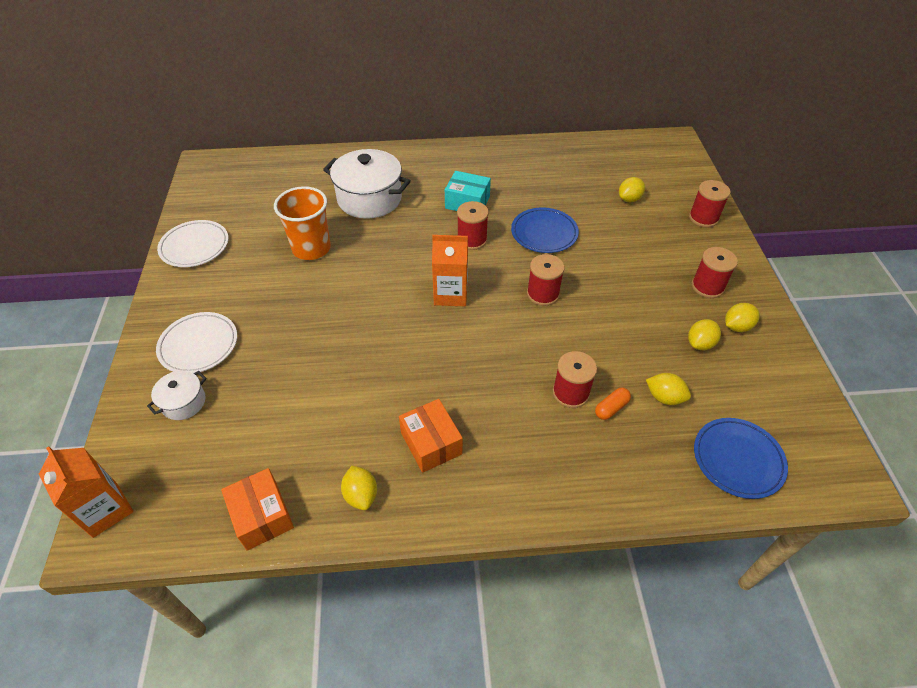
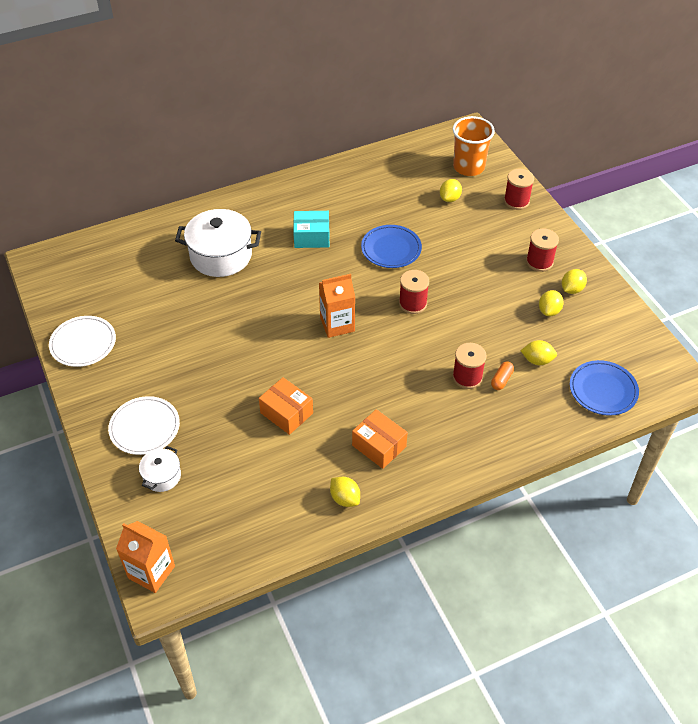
camera: 20 degrees left, 0 degrees up
orange box [221,468,294,551] -> orange box moved to [259,377,313,435]
orange cup [274,186,331,260] -> orange cup moved to [453,116,495,176]
red spool [457,201,489,250] -> none

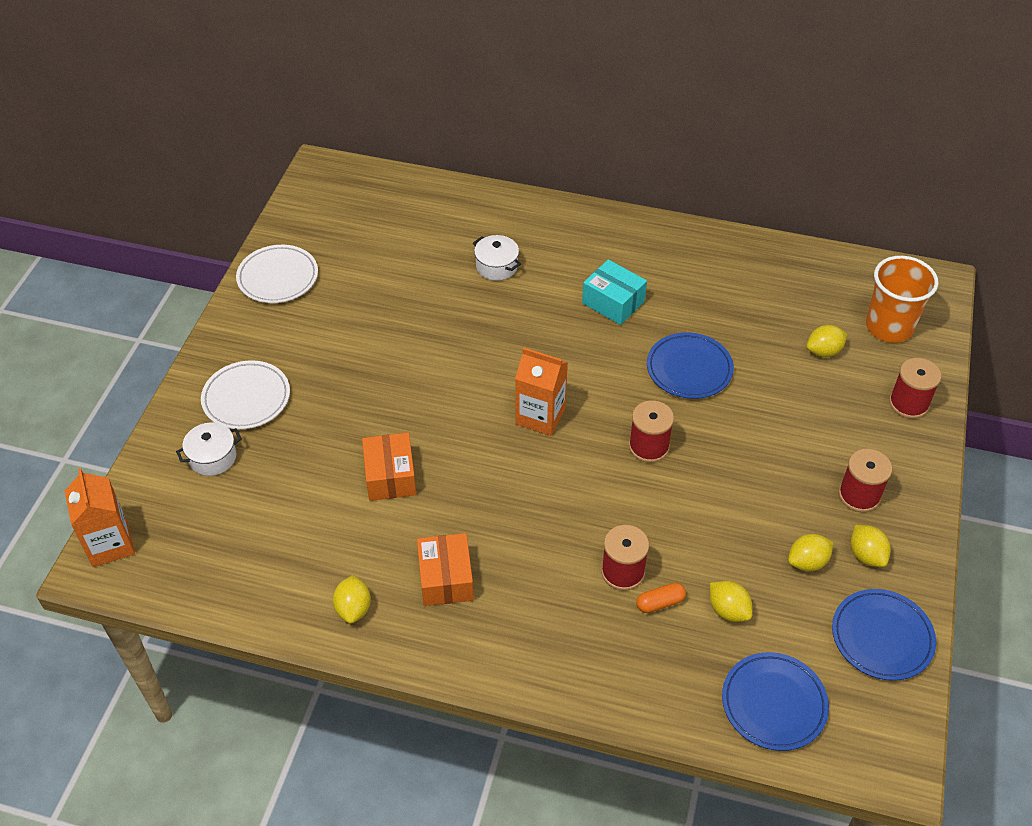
camera: 40 degrees right, 0 degrees up
white pot [175,209,261,277] -> white pot [473,235,521,281], size x0.51
yellow lemon [561,269,587,294] -> yellow lemon turned 75 degrees clockwise [851,525,891,567]
none -> blue plate [832,589,936,681]

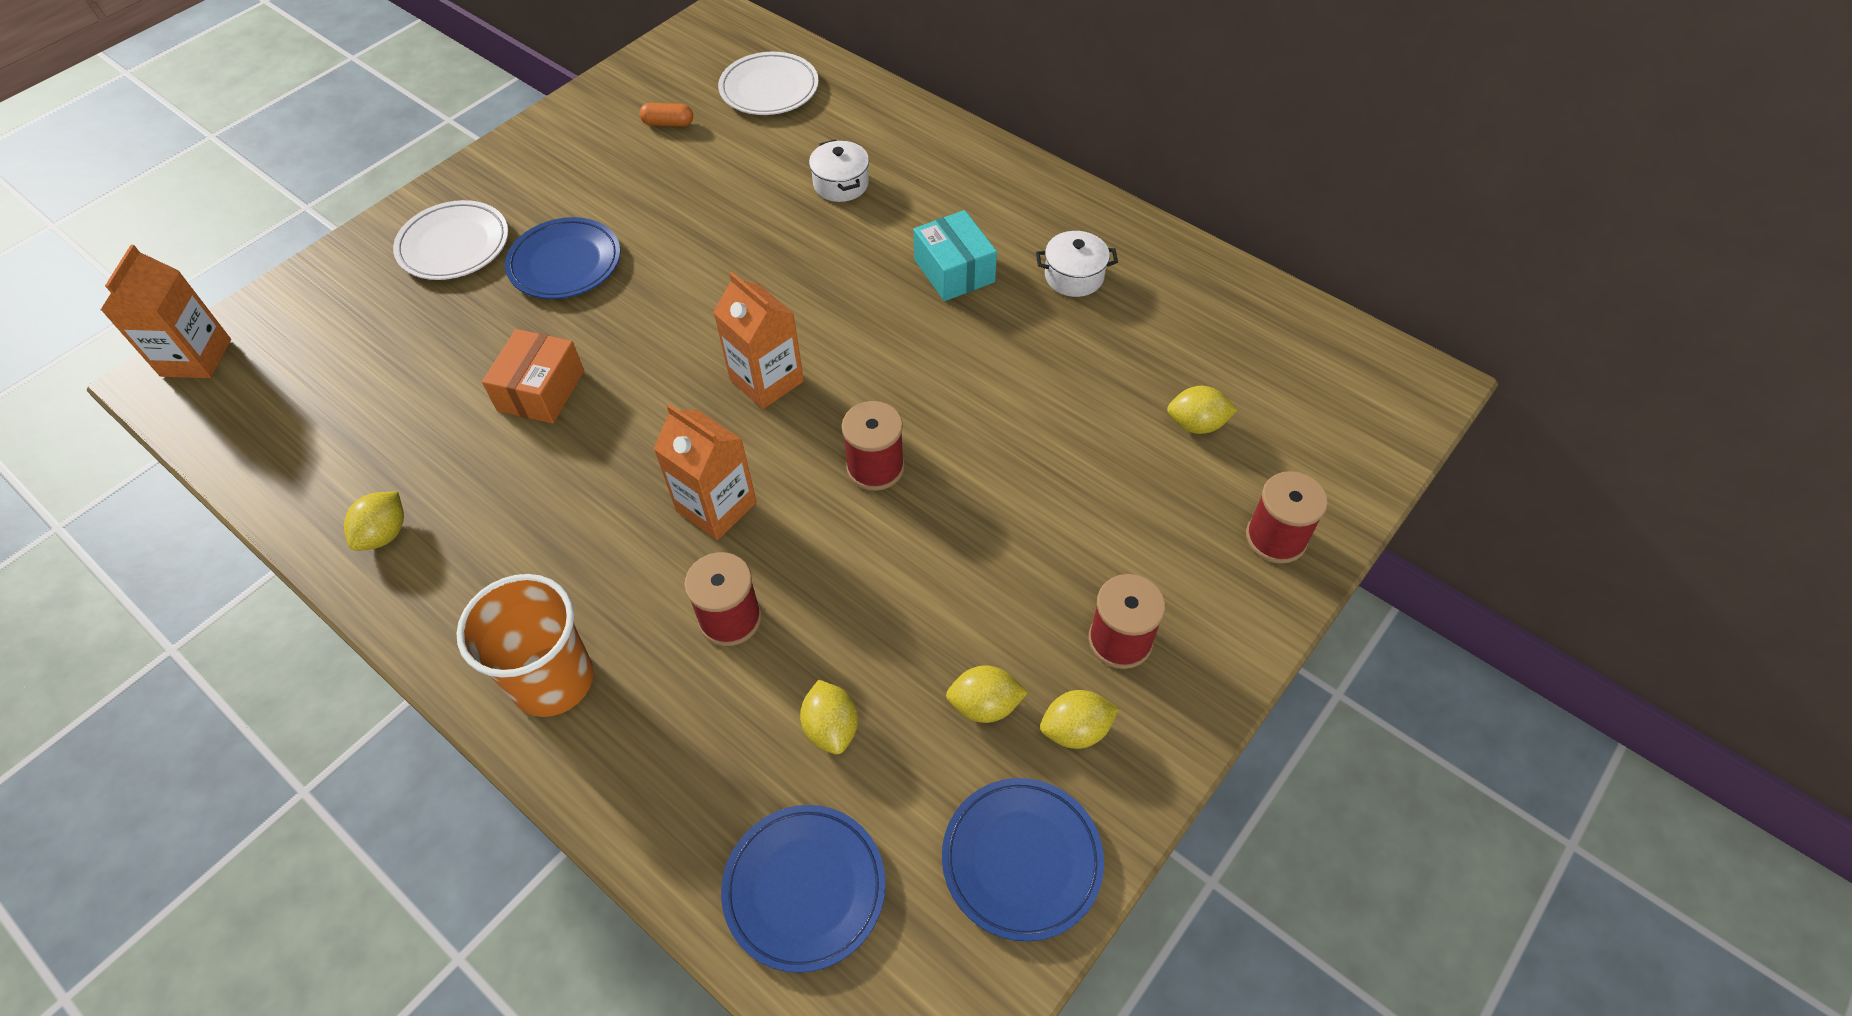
camera: 25 degrees right, 5 degrees up
white pot [176,422,242,476] -> white pot moved to [1036,231,1118,297]
white plate [236,245,318,303] -> white plate moved to [718,52,819,115]
orange box [417,533,474,606] -> none
orange capsule [636,583,686,613] -> orange capsule moved to [639,103,693,127]
blue plate [647,332,734,399] -> blue plate moved to [505,217,620,299]
yellow lemon [851,525,891,567] -> yellow lemon turned 75 degrees clockwise [1040,690,1119,749]
orange cup [866,256,938,343] -> orange cup moved to [456,574,594,717]
none -> orange carton [653,404,757,540]

